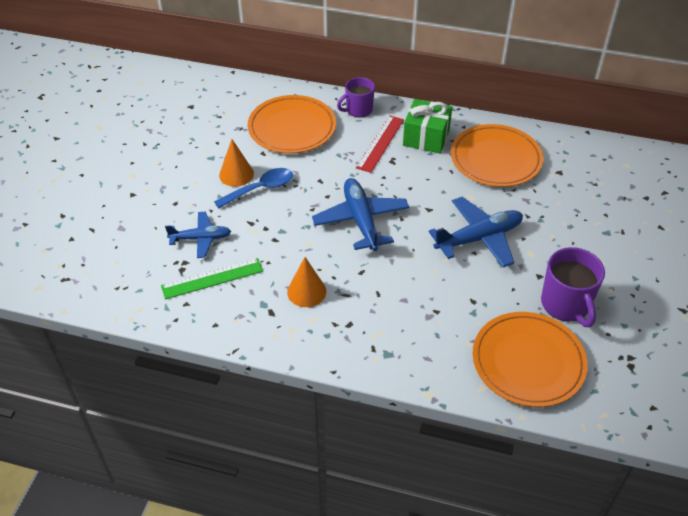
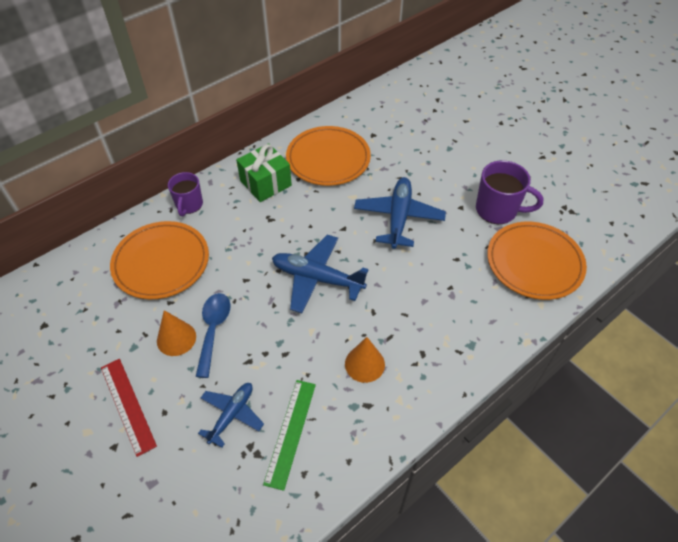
camera: 55 degrees left, 5 degrees up
red ruler [356,115,404,173] -> red ruler moved to [101,359,157,457]

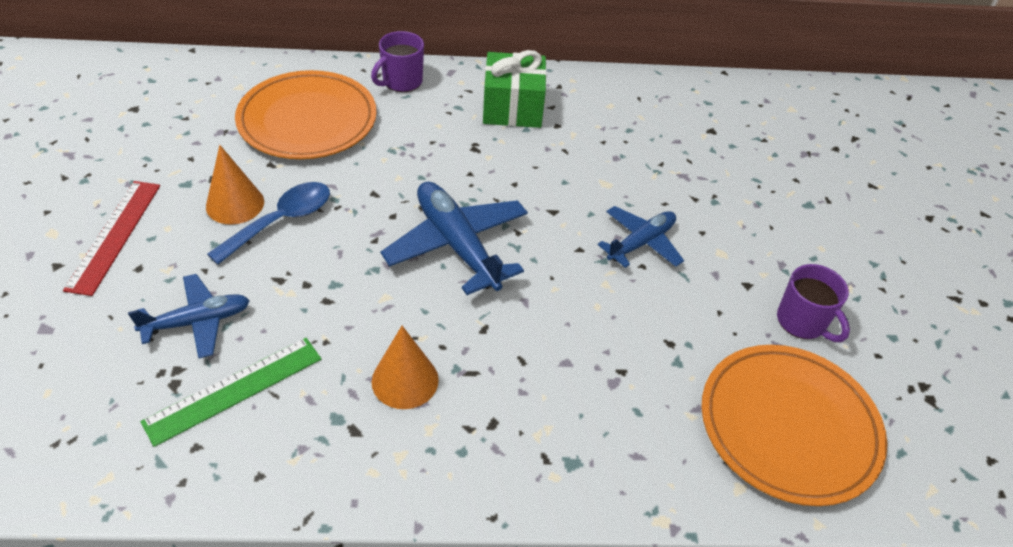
camera: 35 degrees right, 5 degrees down
orange plate [286,126,371,186] -> none
blue plane [354,177,446,249] -> blue plane [598,206,684,268], size x0.63
purple mug [476,160,543,224] -> purple mug [777,264,850,342], size x0.66

